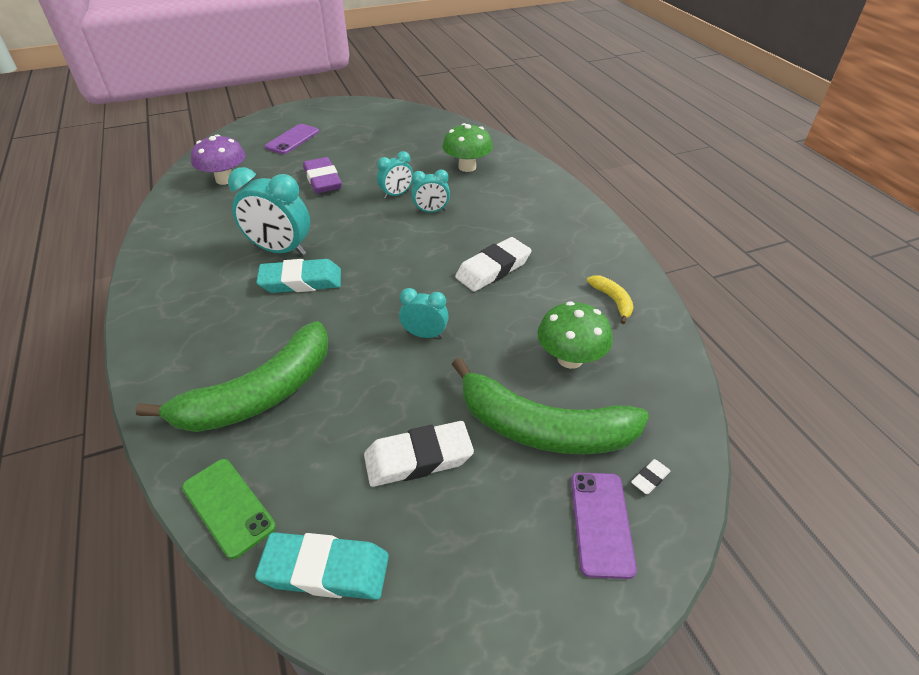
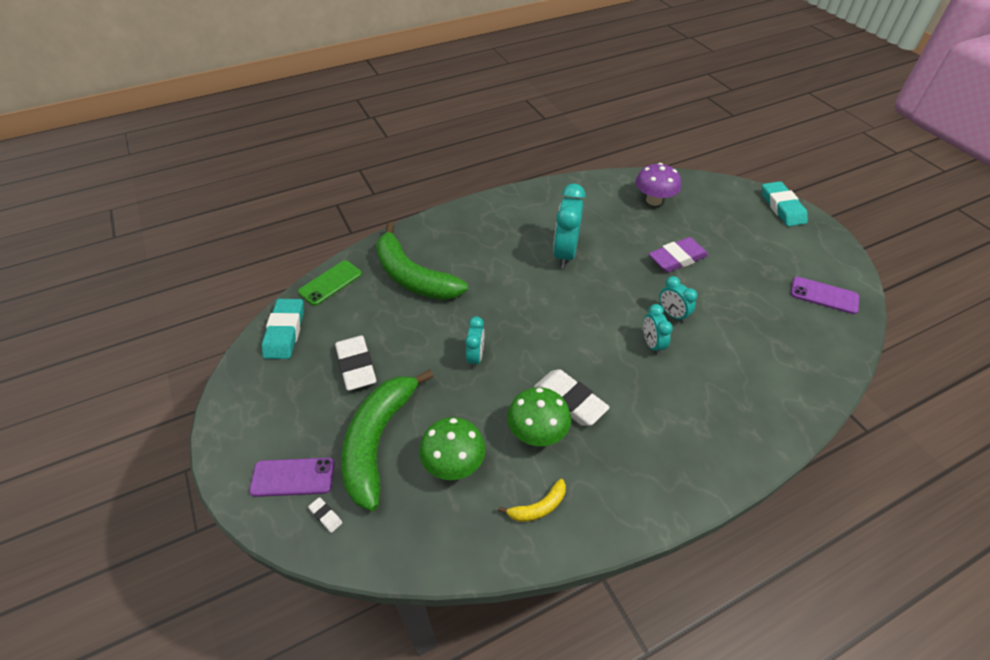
camera: 85 degrees right, 5 degrees up
turquoise eraser [256,259,341,293] -> turquoise eraser moved to [762,181,808,226]
purple phone [265,124,319,154] -> purple phone moved to [791,277,859,314]
green mushroom [442,123,493,172] -> green mushroom moved to [507,387,571,446]

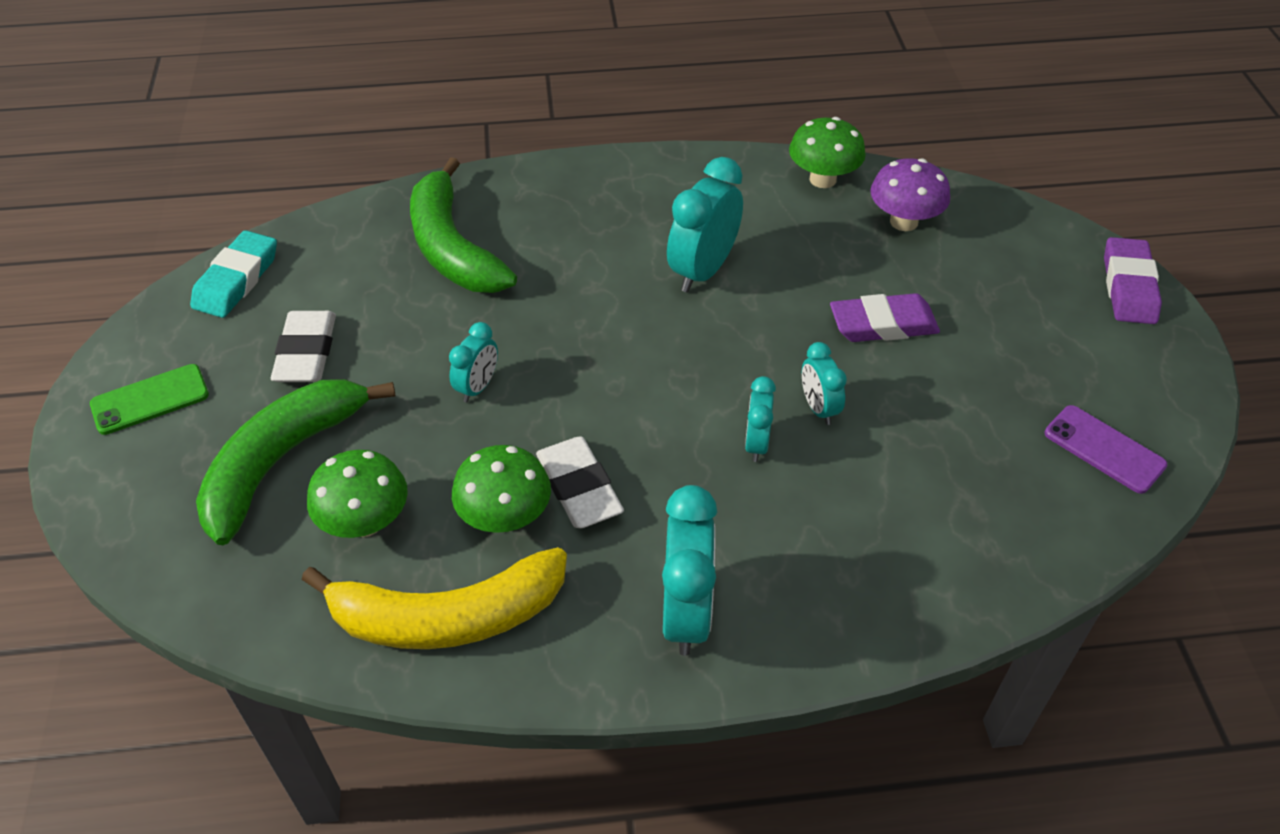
camera: 20 degrees right, 0 degrees up
purple phone [249,458,335,497] -> none
green phone [298,260,362,306] -> green phone moved to [90,364,209,435]
white eraser [308,497,342,533] -> none
yellow banana [498,479,566,522] -> yellow banana [302,547,567,649], size x2.34
turquoise eraser [762,181,808,226] -> purple eraser [1104,237,1162,324]
none -> turquoise clock [662,485,717,656]
none -> green mushroom [789,117,866,188]

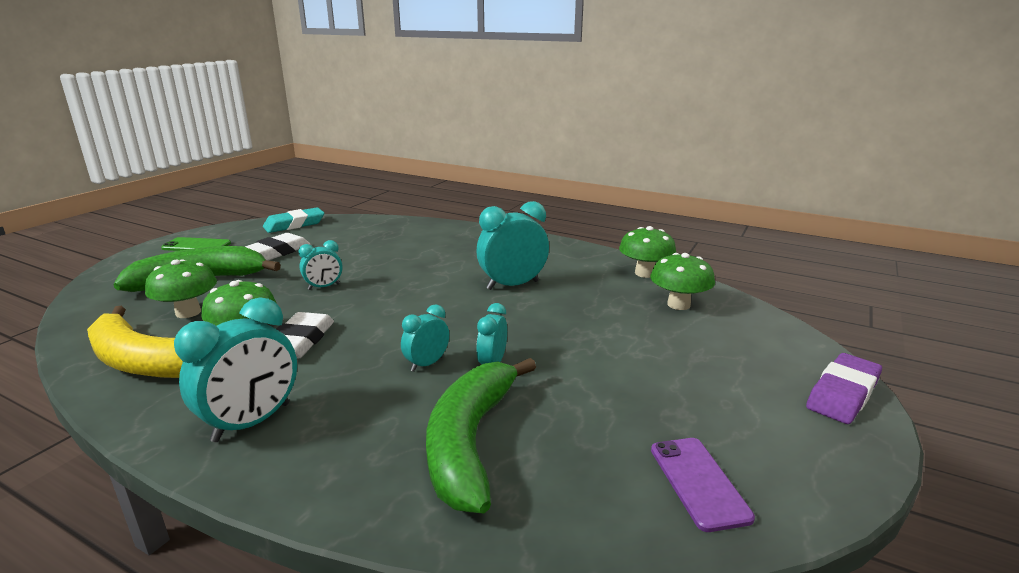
camera: 35 degrees right, 25 degrees down
green banana [410,157,517,293] -> green banana moved to [426,358,536,513]
purple eraser [830,293,940,342] -> none
purple mushroom [871,158,950,231] -> green mushroom [650,253,715,310]

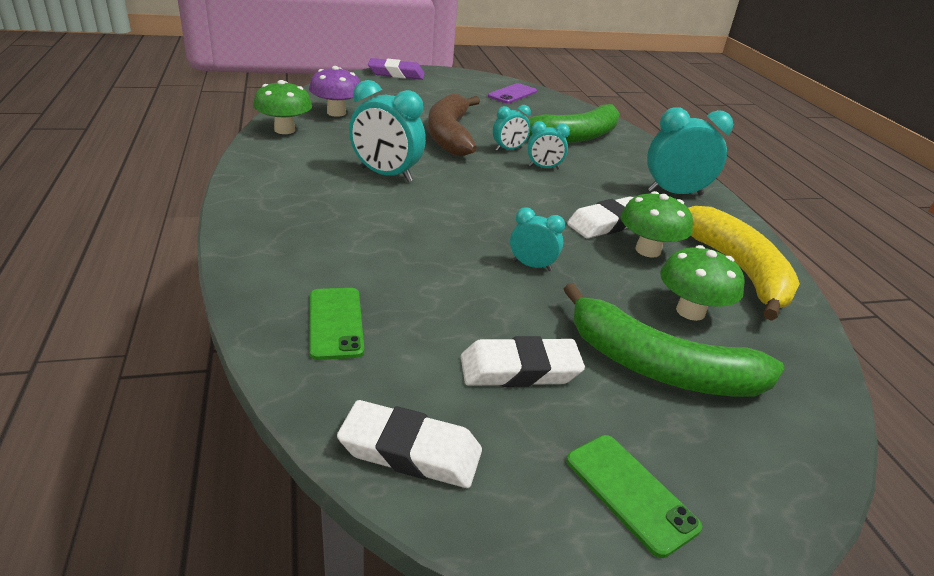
camera: 135 degrees left, 10 degrees up
turquoise eraser [263,207,324,233] -> white eraser [337,400,482,488]
green mushroom [650,253,715,310] -> purple mushroom [309,66,360,117]
none -> green phone [309,288,364,360]
none -> brown banana [428,93,480,156]

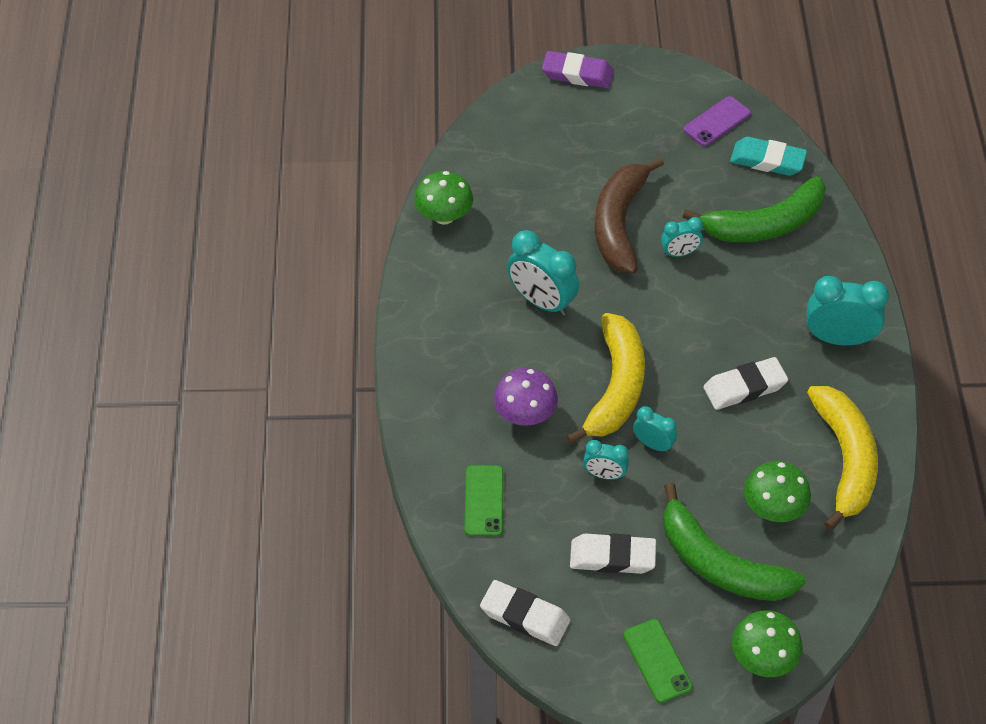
camera: 15 degrees right, 20 degrees up
purple mushroom [309,66,360,117] -> purple mushroom moved to [494,368,558,426]
turquoise clock [527,121,570,169] -> turquoise clock moved to [583,440,629,480]
green mushroom [621,191,693,257] -> green mushroom moved to [732,610,803,677]
none -> yellow banana [566,313,645,445]
none -> turquoise eraser [730,137,807,176]

